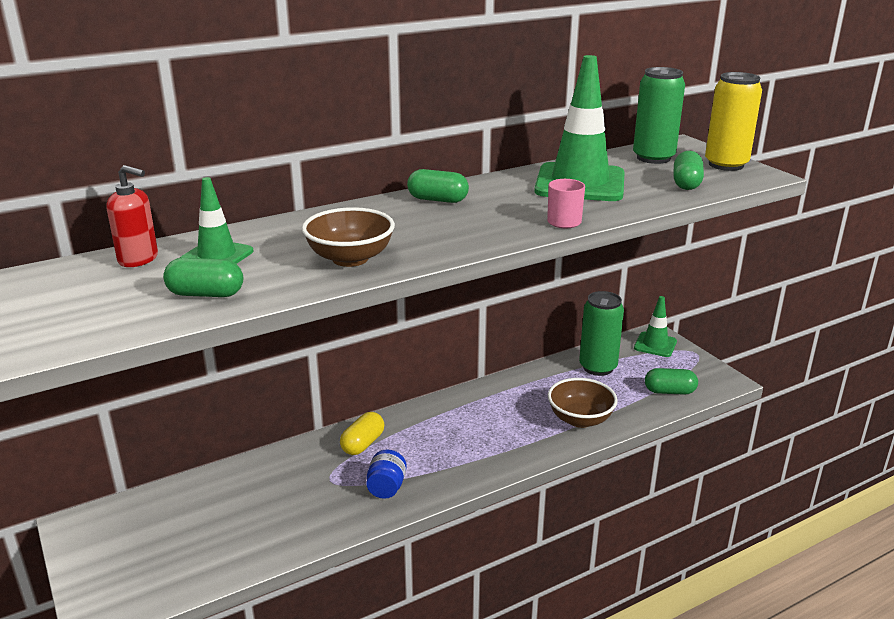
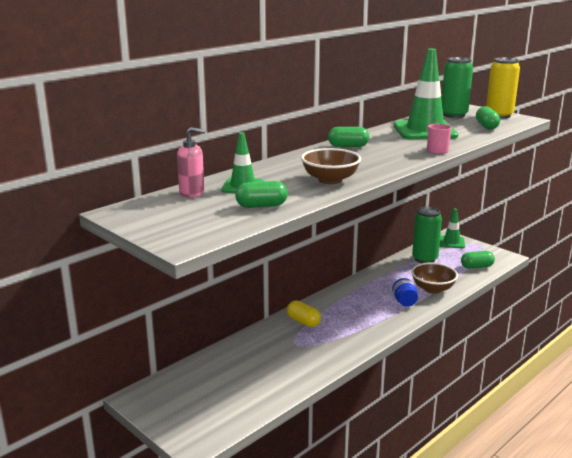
camera: 15 degrees left, 5 degrees down
red soap dispenser [106,165,158,267] -> pink soap dispenser [177,127,205,198]
yellow capsule [340,412,384,455] -> yellow capsule turned 60 degrees counterclockwise [287,300,321,327]
blue jar [366,449,407,499] -> blue jar moved to [392,278,418,307]

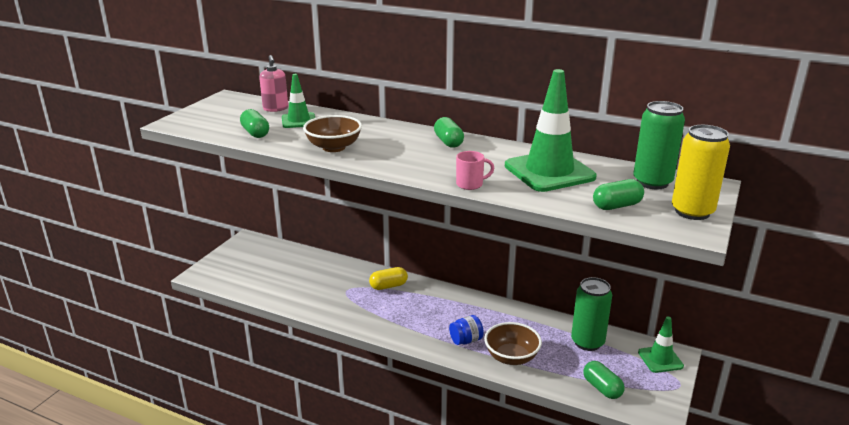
camera: 70 degrees right, 5 degrees up
yellow capsule [287,300,321,327] -> yellow capsule turned 45 degrees clockwise [369,267,408,290]

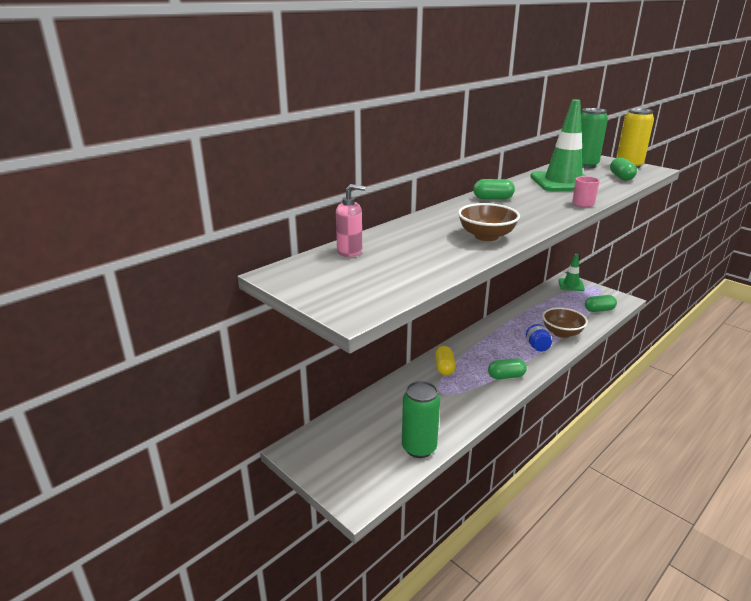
camera: 70 degrees left, 0 degrees up
green capsule [240,109,269,138] -> green capsule moved to [488,358,527,379]
green traffic cone [282,74,315,128] -> none
green can [571,277,612,351] -> green can moved to [402,381,440,458]

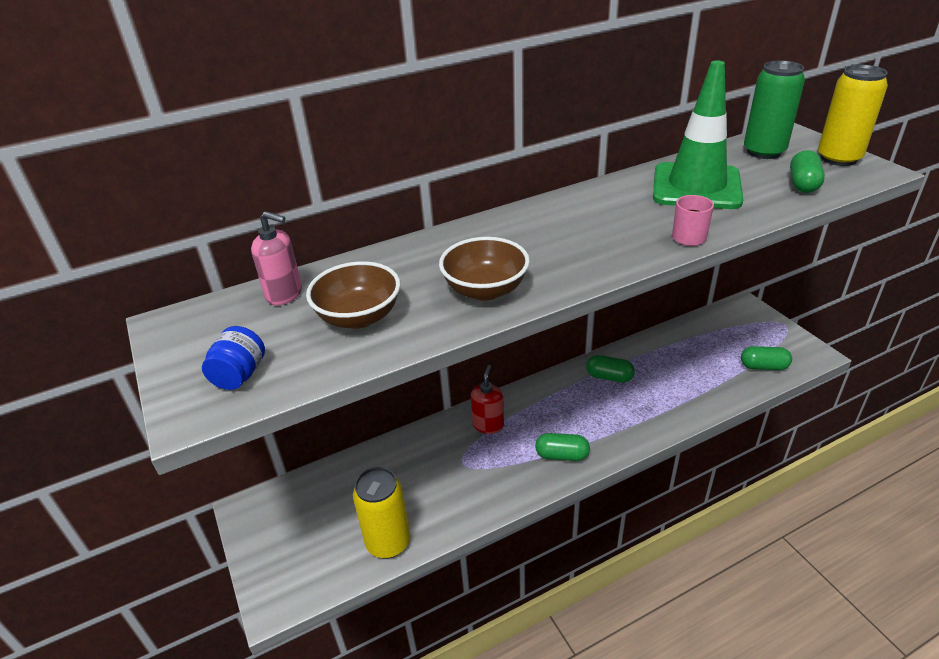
camera: 20 degrees right, 10 degrees up
green can [402,381,440,458] -> yellow can [353,467,410,559]
yellow capsule [435,346,456,375] -> red soap dispenser [471,365,504,434]
green capsule [473,179,515,199] -> green capsule moved to [586,355,635,382]
blue jar [526,324,552,352] -> blue jar moved to [202,326,265,390]
brown bowl [542,307,588,338] -> brown bowl moved to [306,261,400,329]
green traffic cone [558,254,585,291] -> none

